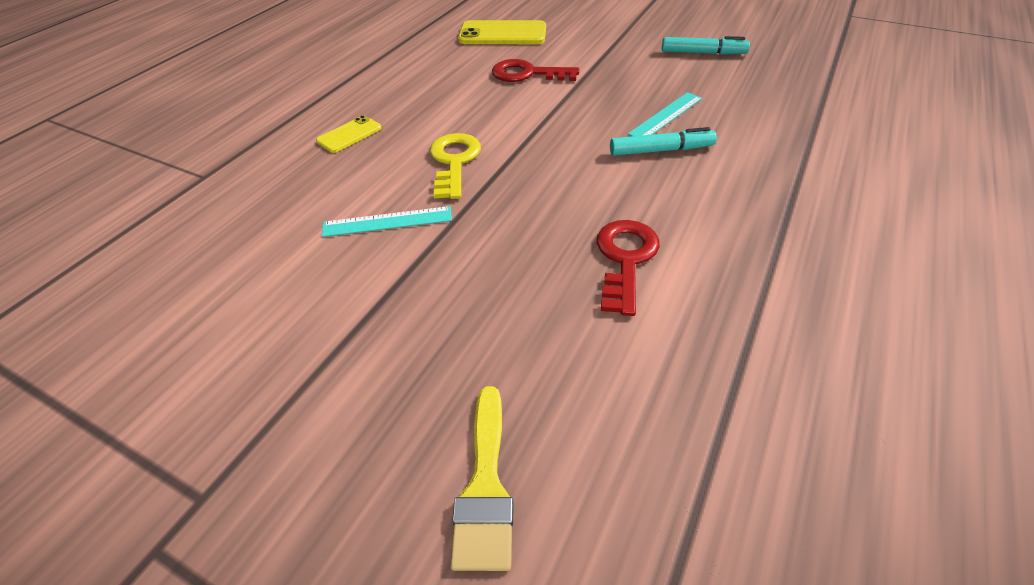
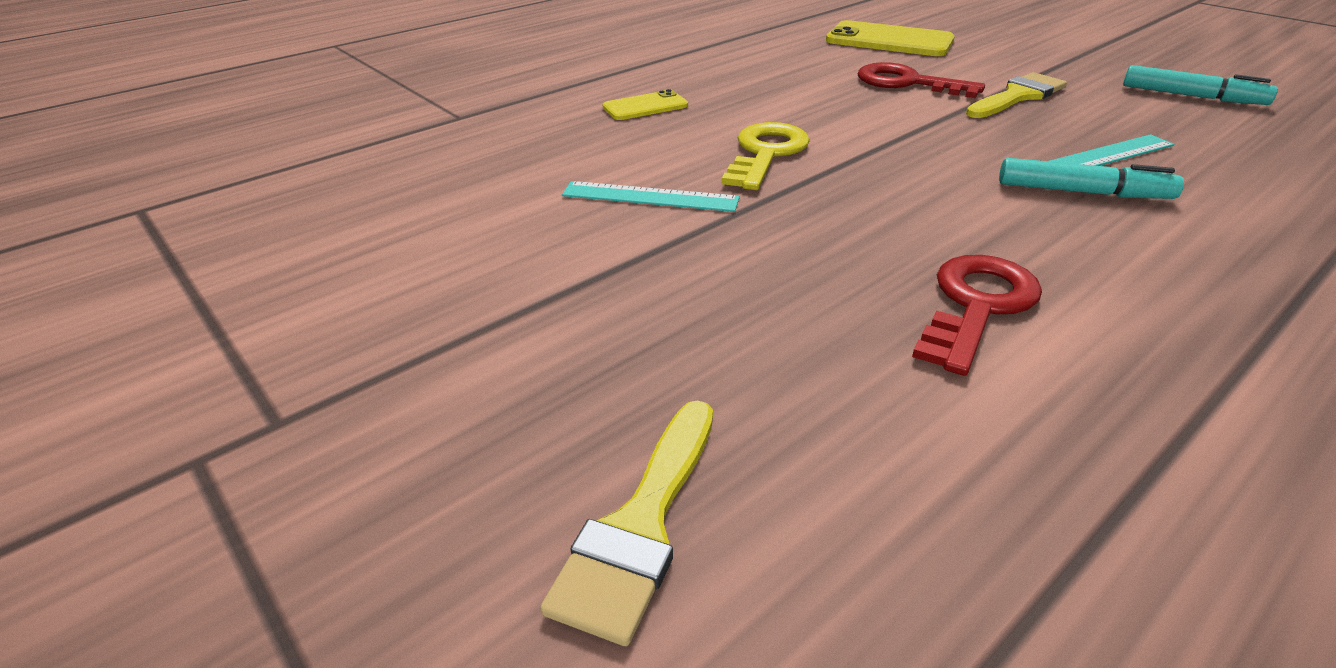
camera: 20 degrees right, 10 degrees down
none -> yellow brush [966,72,1067,118]

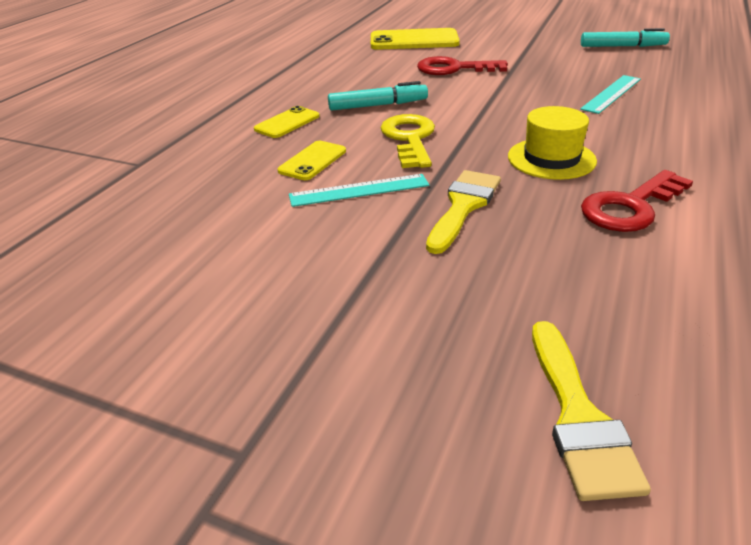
camera: 25 degrees left, 0 degrees up
red key [912,255,1042,376] -> red key turned 135 degrees counterclockwise [581,170,693,232]
yellow brush [966,72,1067,118] -> yellow brush moved to [426,170,501,254]
turquoise marker [999,158,1184,199] -> turquoise marker moved to [328,81,428,111]
none -> yellow phone [277,141,346,180]
none -> yellow hat [508,106,597,180]

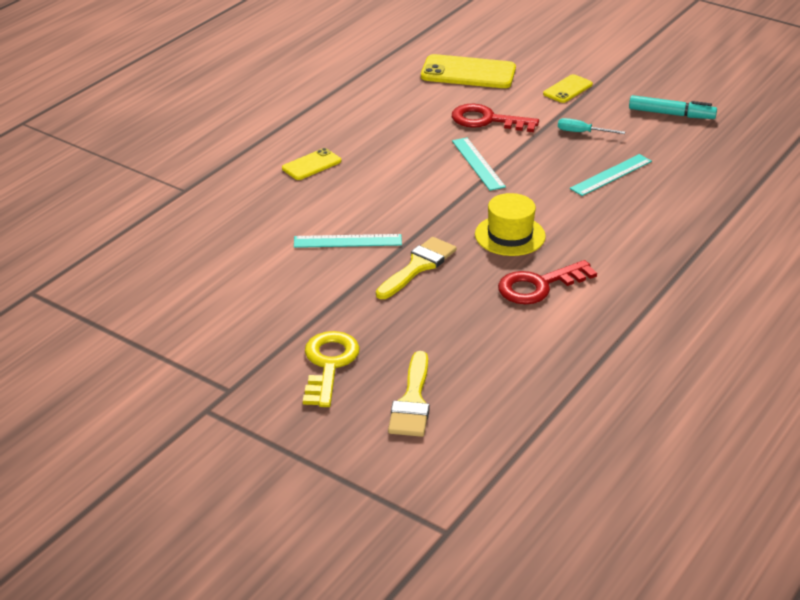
camera: 10 degrees right, 0 degrees up
yellow phone [277,141,346,180] -> yellow phone moved to [543,74,593,103]
turquoise marker [328,81,428,111] -> none
yellow key [380,114,435,168] -> yellow key moved to [303,331,360,407]
none -> turquoise ruler [452,138,506,191]
none -> turquoise screwdriver [558,118,625,134]

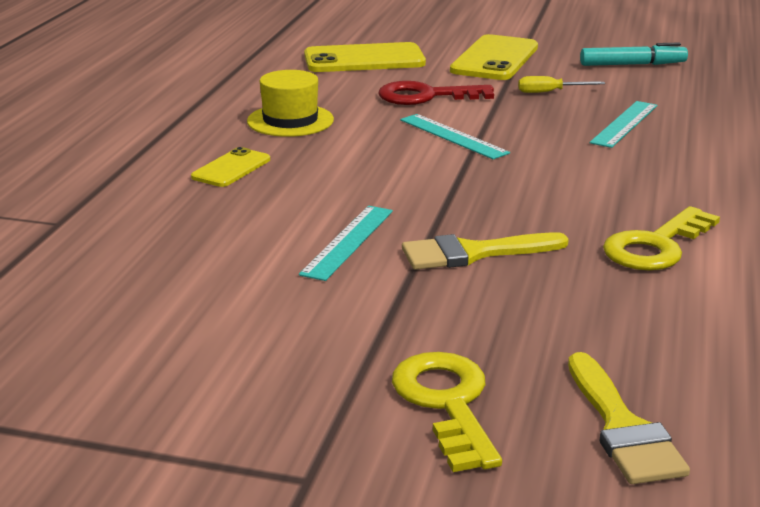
camera: 20 degrees left, 10 degrees down
turquoise ruler [294,234,402,248] -> turquoise ruler turned 45 degrees counterclockwise [299,206,393,281]
yellow brush [376,237,457,299] -> yellow brush turned 120 degrees counterclockwise [402,232,569,270]
yellow hat [475,193,546,256] -> yellow hat moved to [247,70,334,137]
red key [498,260,597,304] -> yellow key [603,206,720,270]
yellow phone [543,74,593,103] -> yellow phone [450,34,538,80], size x1.79
turquoise screwdriver [558,118,625,134] -> yellow screwdriver [518,76,605,93]

